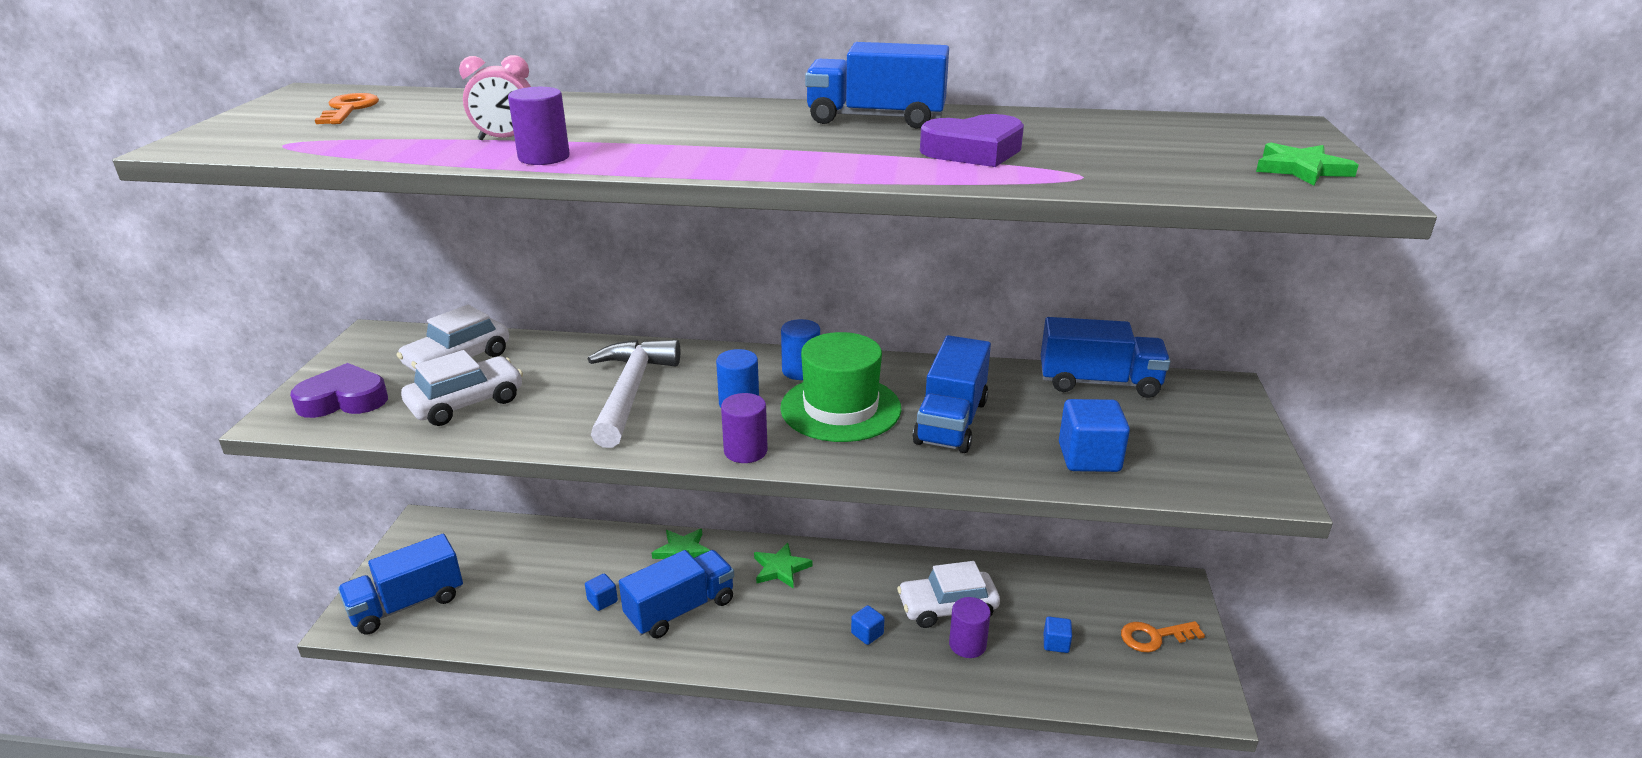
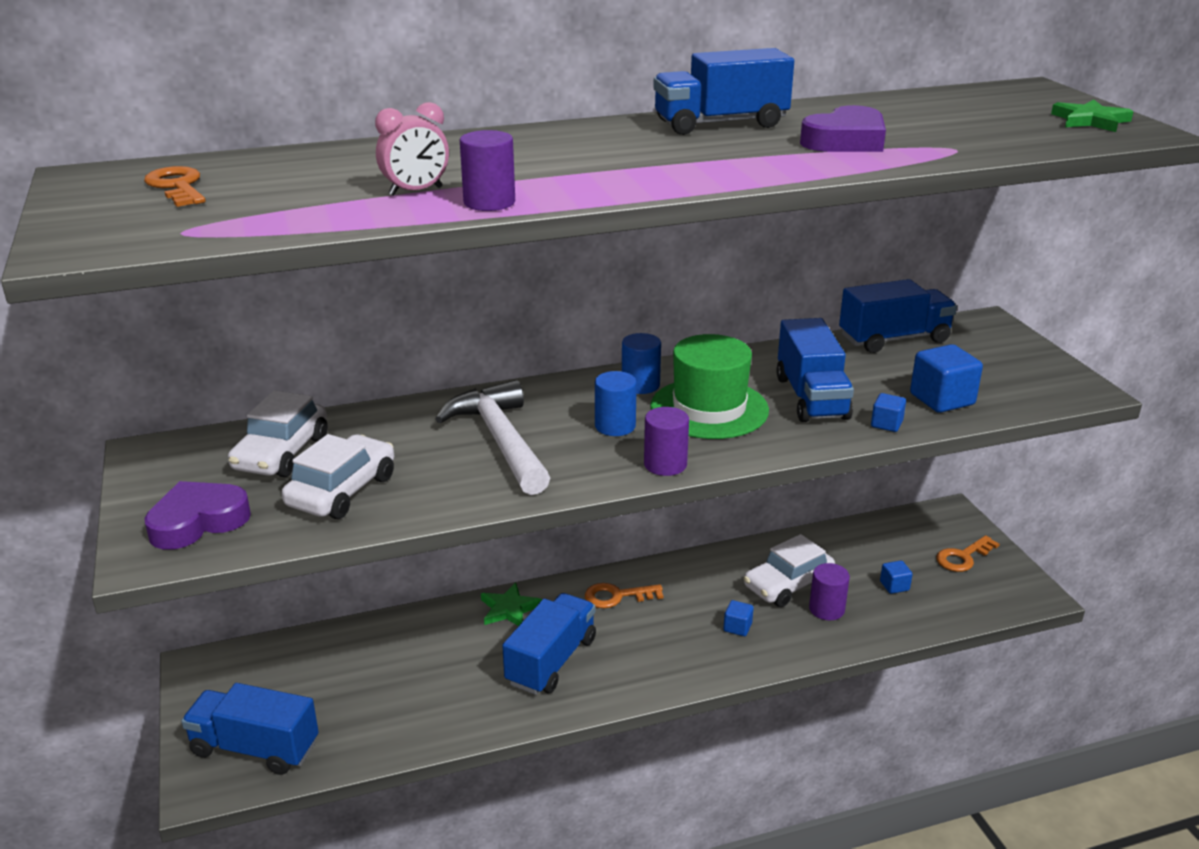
camera: 25 degrees left, 0 degrees up
blue truck [338,534,463,635] -> blue truck turned 75 degrees clockwise [181,683,319,775]
blue cube [585,573,618,611] -> blue cube moved to [871,393,906,432]
green star [754,543,813,589] -> orange key [585,583,663,608]

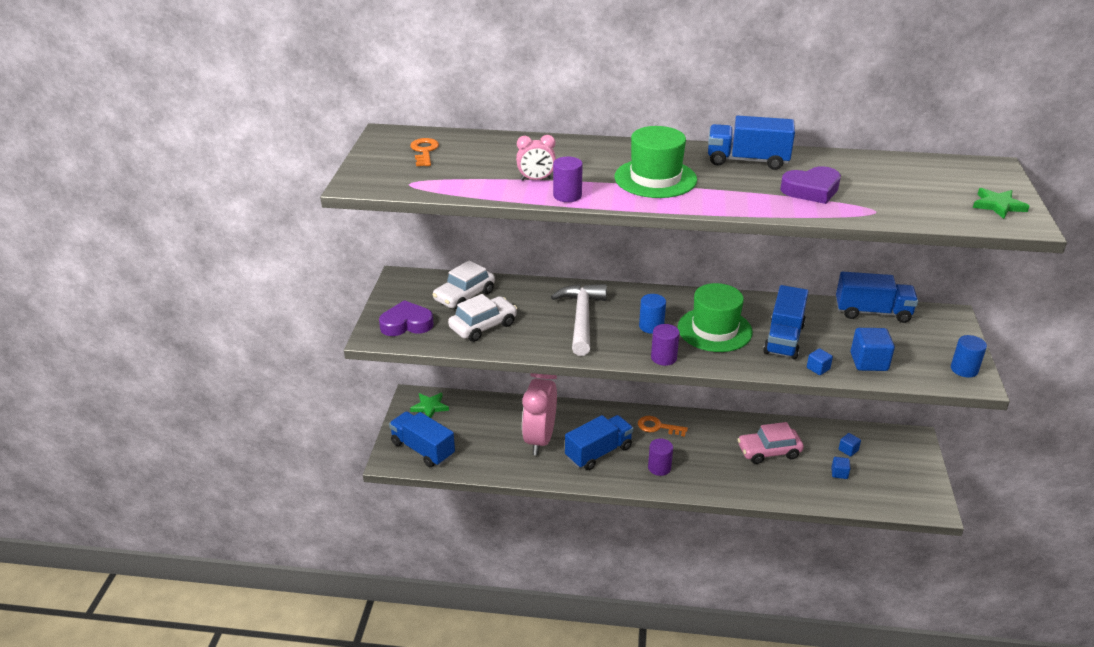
camera: 25 degrees right, 5 degrees up
green star [481,582,542,626] -> green star moved to [410,393,449,418]
blue cylinder [622,333,661,394] -> blue cylinder moved to [951,335,987,378]
blue cube [723,600,754,636] -> blue cube moved to [839,433,861,457]
white car [744,534,835,607] -> pink car [737,422,804,464]
purple cylinder [809,563,850,620] -> purple cylinder moved to [648,438,673,476]
orange key [936,535,1000,572] -> none
none -> pink clock [522,373,557,455]
none -> green hat [615,126,697,198]

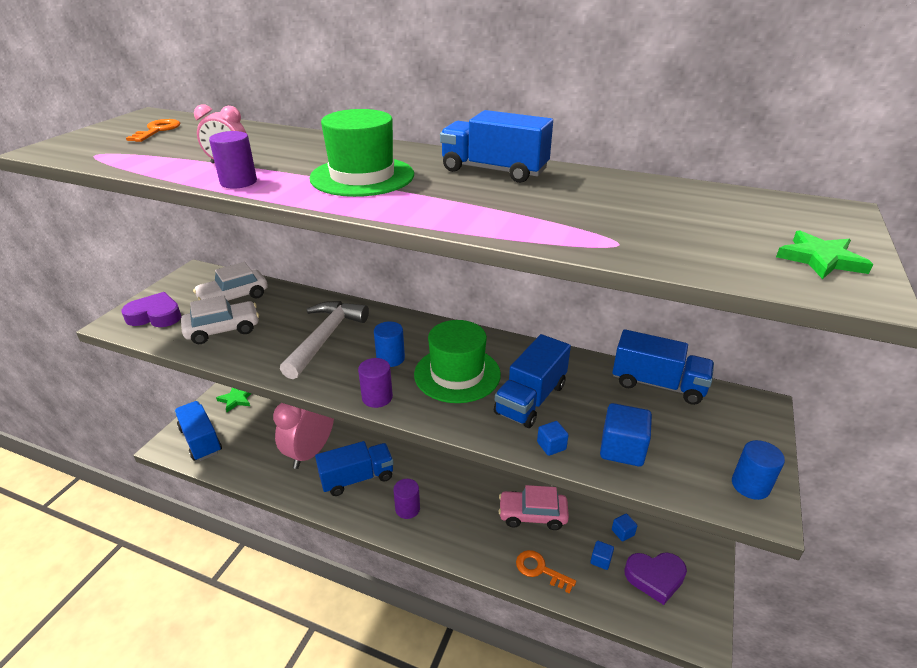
camera: 15 degrees right, 0 degrees up
orange key [638,416,688,436] -> orange key moved to [516,550,576,594]
purple heart [780,166,841,204] -> purple heart moved to [624,552,687,605]

